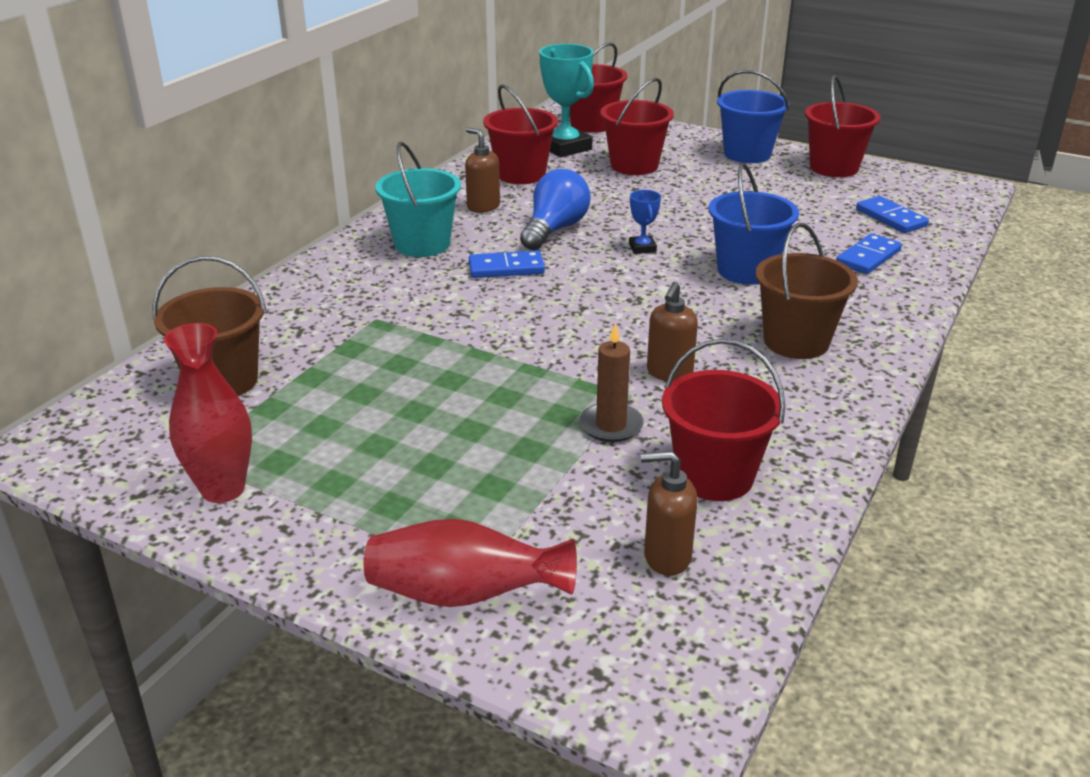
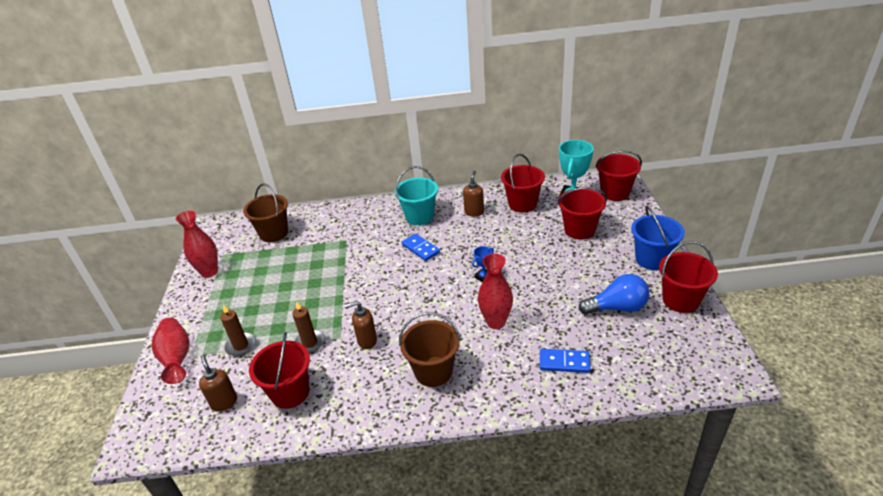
camera: 60 degrees right, 5 degrees up
blue light bulb [520,169,591,250] -> blue light bulb moved to [579,274,649,315]
blue bucket [709,163,799,285] -> red vase [478,254,513,329]
blue domino [856,196,929,233] -> none
none -> brown candle [220,305,256,356]

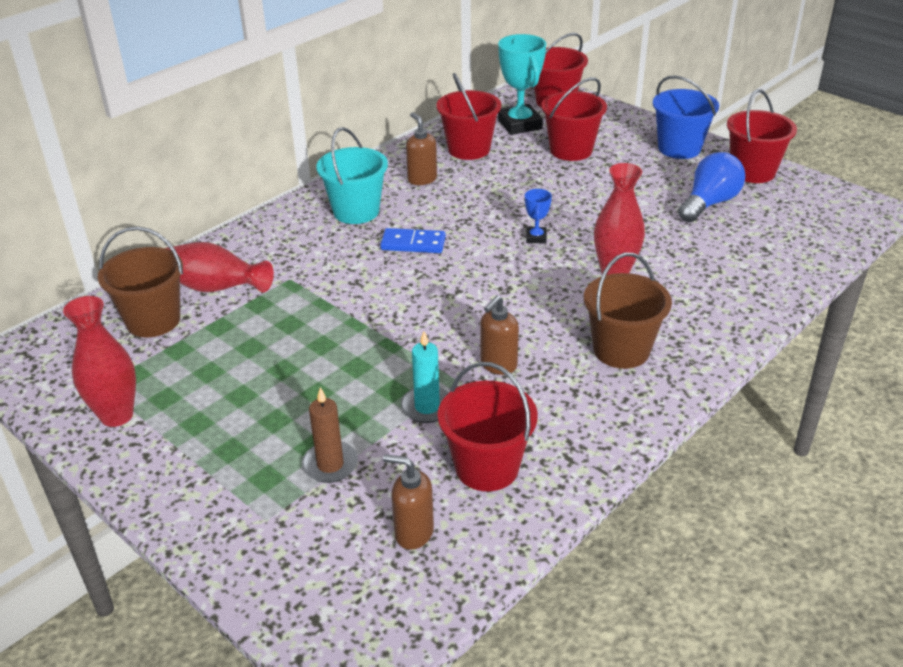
camera: 45 degrees left, 0 degrees up
red vase [151,318,190,384] -> red vase moved to [165,242,274,292]
brown candle [292,301,325,353] -> turquoise candle [401,331,449,423]
blue domino [540,349,591,373] -> none

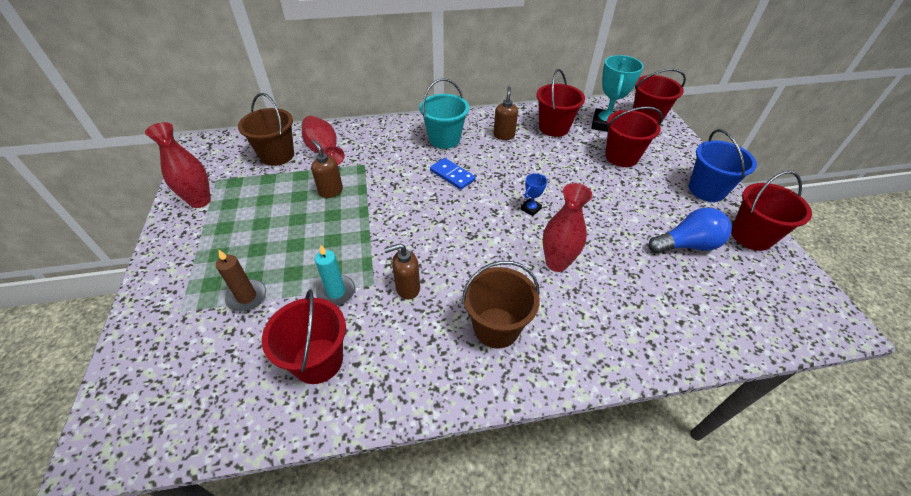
camera: 35 degrees right, 10 degrees up
brown soap dispenser [383,454,434,550] -> brown soap dispenser moved to [311,140,343,198]

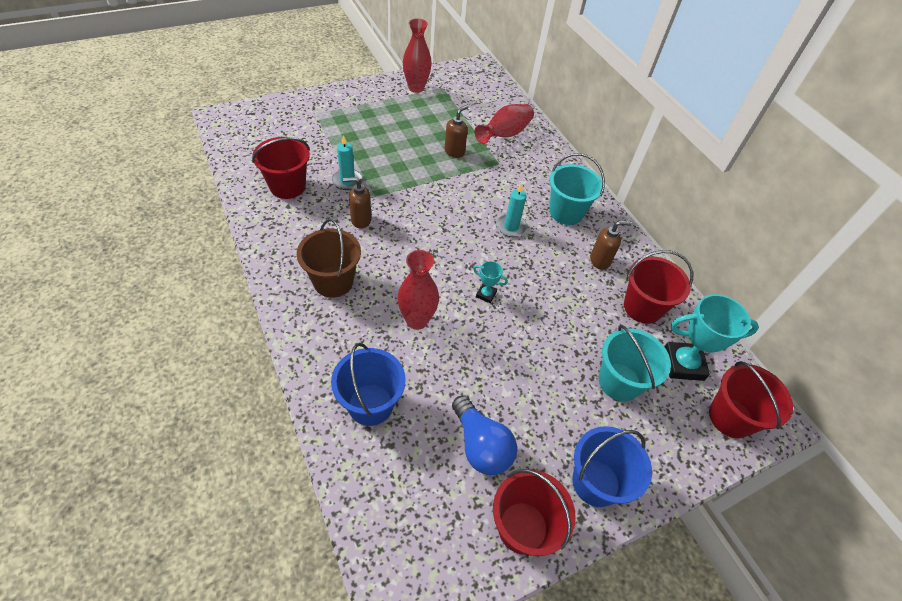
camera: 70 degrees right, 5 degrees up
brown candle [216,249,266,312] -> none
brown bucket [238,93,294,166] -> none
brown soap dispenser [384,244,420,300] -> brown soap dispenser turned 60 degrees counterclockwise [343,177,371,229]
blue domino [430,158,475,190] -> turquoise candle [496,183,527,237]
blue trophy [521,173,547,216] -> turquoise trophy [473,261,508,303]
red bucket [605,106,663,167] -> turquoise bucket [599,325,671,401]
none -> blue bucket [331,343,405,426]

